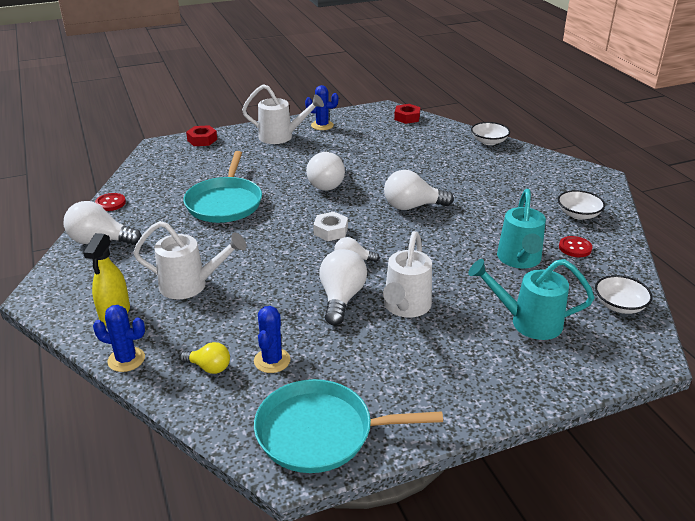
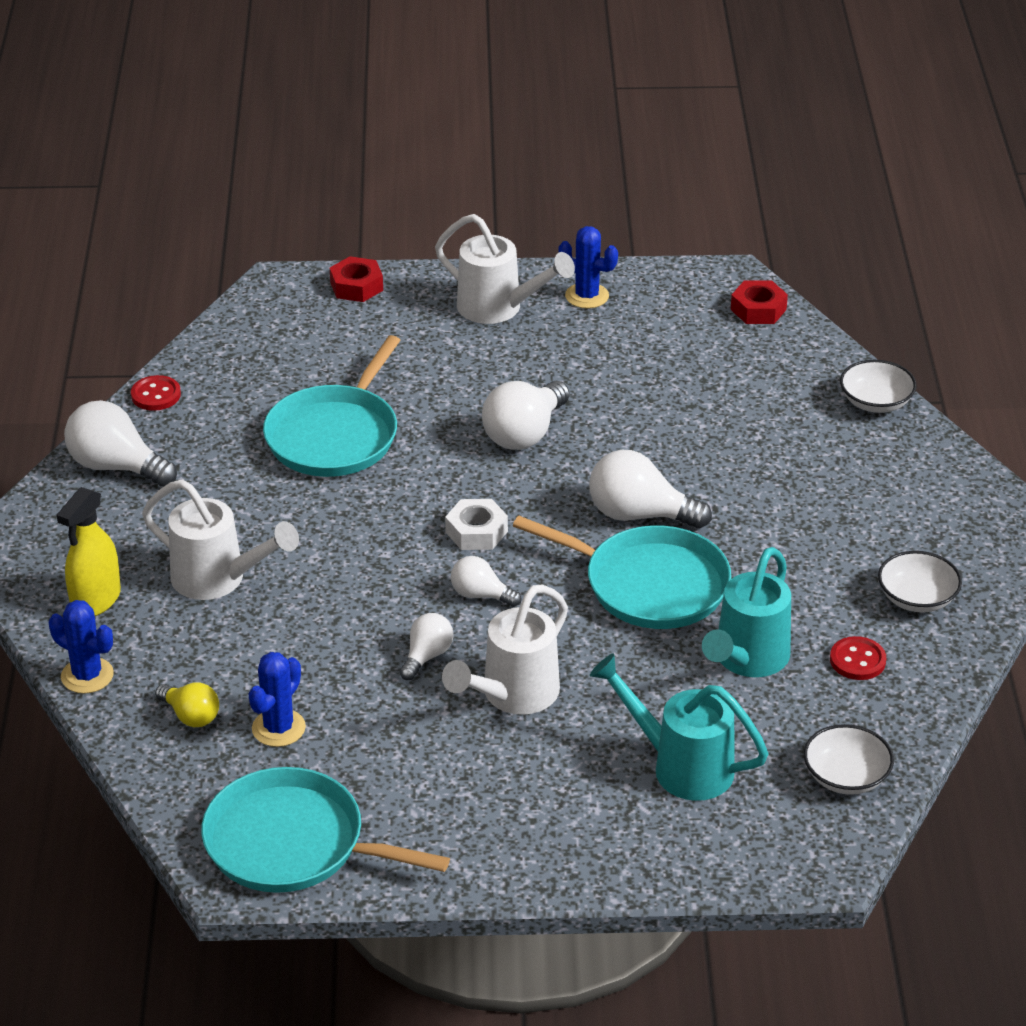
camera: 20 degrees right, 5 degrees up
white light bulb [319,249,367,325] -> white light bulb [399,613,454,680], size x0.58
none -> turquoise pan [513,516,731,629]

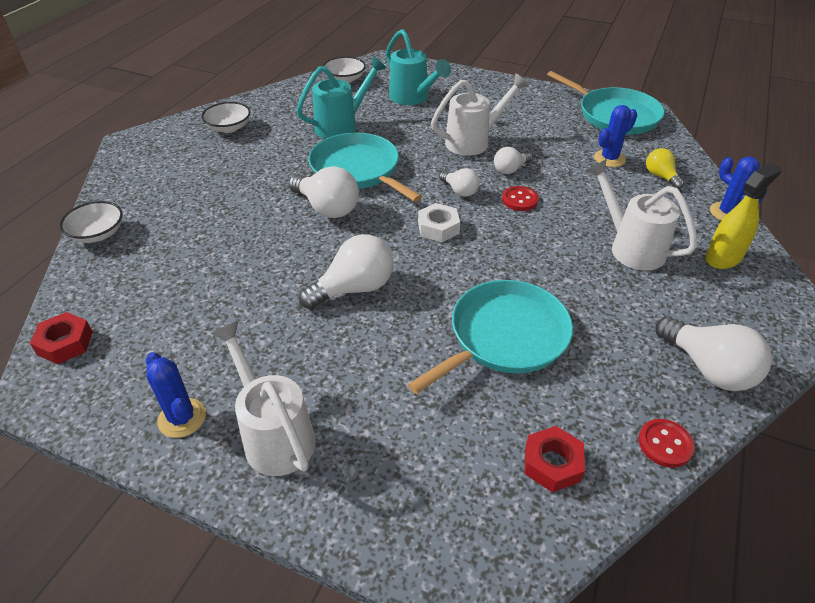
camera: 155 degrees left, 5 degrees up
red nut [330,256,383,302] -> red nut moved to [525,426,585,493]
red button [830,636,886,680] -> red button moved to [502,186,539,211]

